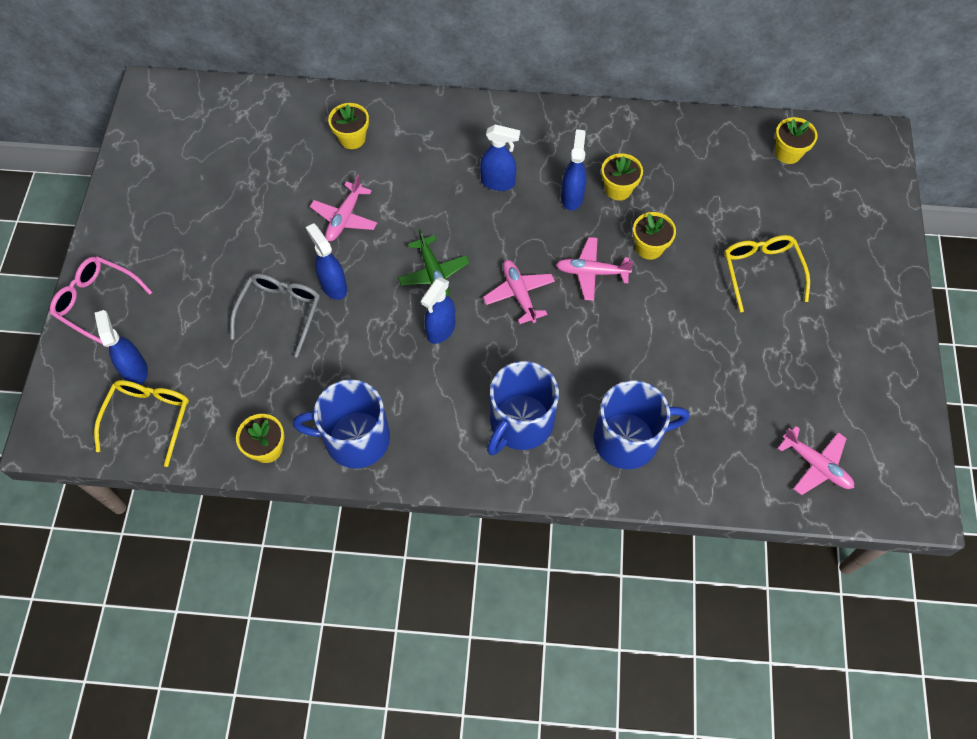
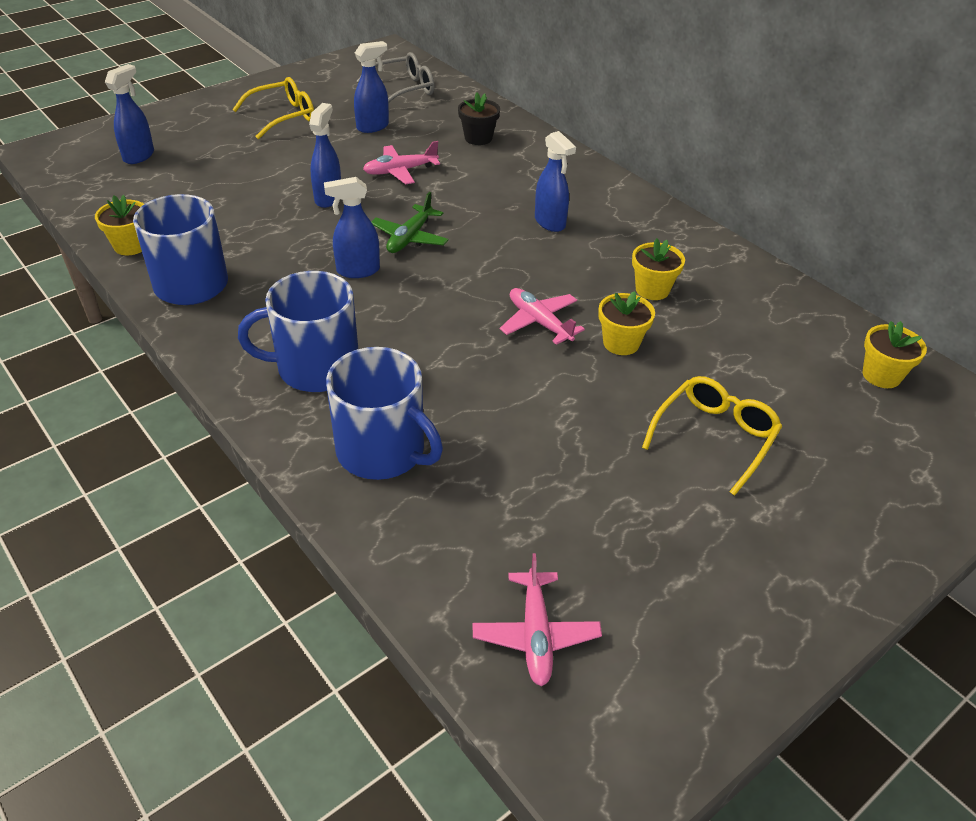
camera: 45 degrees right, 20 degrees down
pink glasses [50,256,152,347] -> none
yellow glasses [94,380,189,467] -> yellow glasses moved to [232,77,314,139]
grey glasses [230,273,320,358] -> grey glasses moved to [357,52,435,103]
yellow flower pot [328,103,369,149] -> black flower pot [458,92,500,145]
pink plane [483,260,555,324] -> none
blue spray bottle [561,129,587,211] -> blue spray bottle moved to [354,41,389,133]

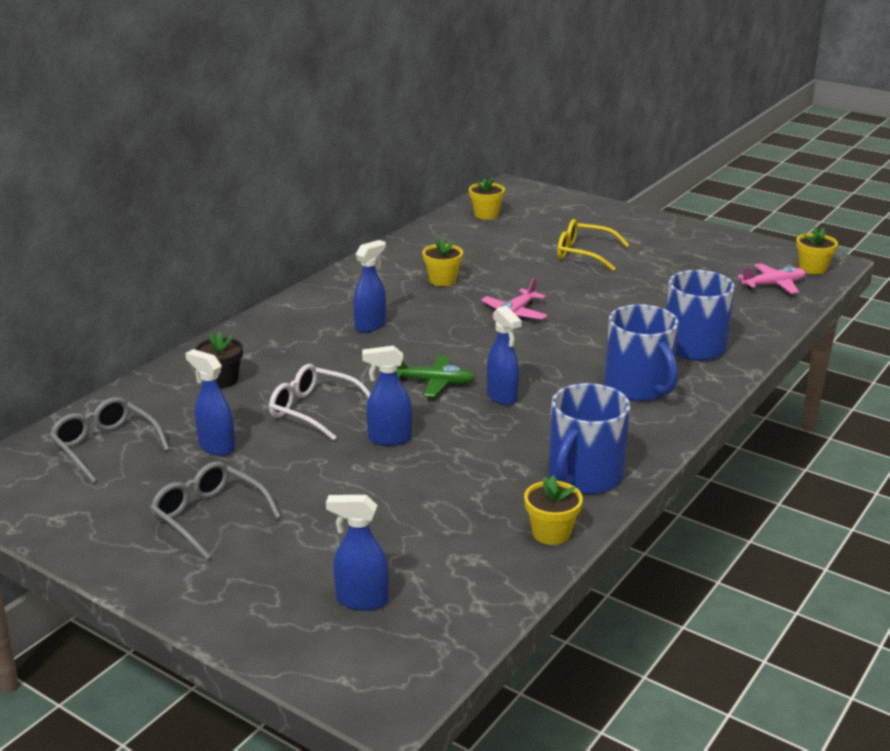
camera: 105 degrees left, 15 degrees down
yellow glasses [232,77,314,139] -> grey glasses [150,461,281,560]
pink plane [363,141,440,185] -> white glasses [269,364,371,441]
yellow flower pot [598,291,655,355] -> yellow flower pot moved to [796,227,838,275]

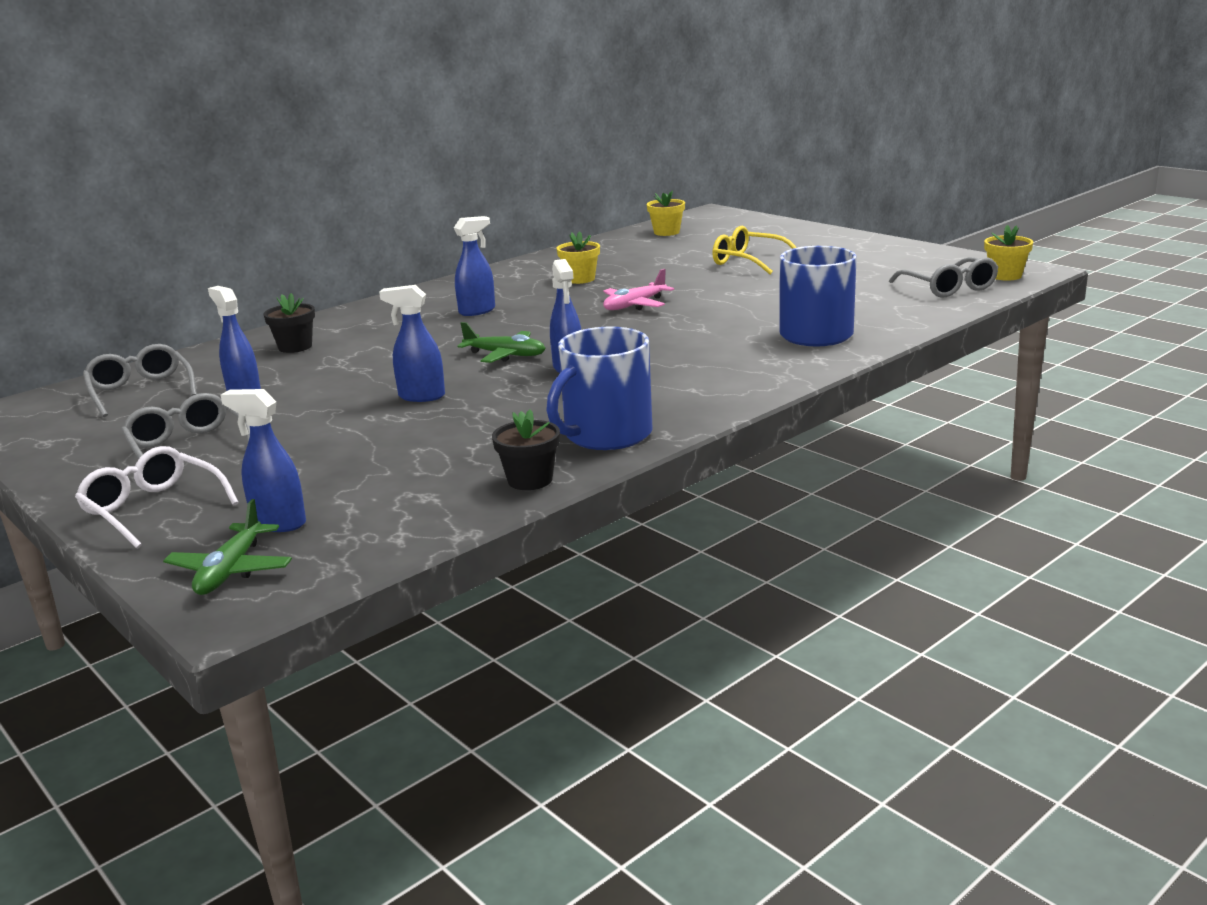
camera: 15 degrees right, 5 degrees down
white glasses [269,364,371,441] -> white glasses moved to [75,446,239,549]
yellow flower pot [524,475,583,545] -> black flower pot [492,410,560,490]
blue mug [604,304,679,401] -> none
pink plane [738,263,806,294] -> grey glasses [889,257,998,297]
none -> green plane [163,499,292,595]

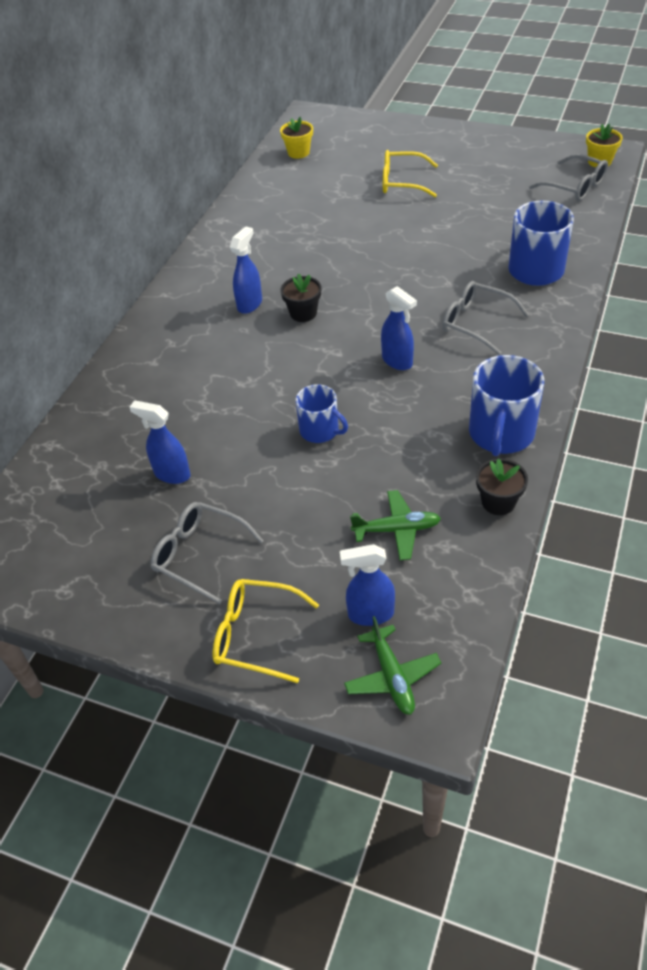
camera: 25 degrees left, 25 degrees up
white glasses [75,446,239,549] -> yellow glasses [213,579,319,683]
grey glasses [83,344,197,417] -> grey glasses moved to [442,281,529,355]
black flower pot [263,293,315,353] -> black flower pot moved to [281,273,321,322]
blue spray bottle [379,285,445,402] -> blue mug [296,384,348,443]
green plane [457,322,546,363] -> green plane moved to [350,490,441,560]
yellow flower pot [557,231,600,284] -> none
pink plane [603,269,674,310] -> none

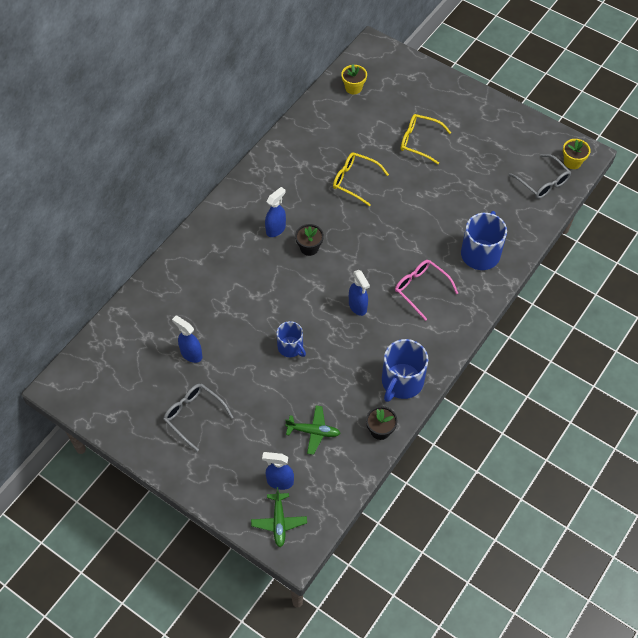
camera: 10 degrees right, 10 degrees up
yellow glasses [213,579,319,683] -> yellow glasses moved to [333,152,389,206]
grey glasses [442,281,529,355] -> pink glasses [395,260,458,321]

